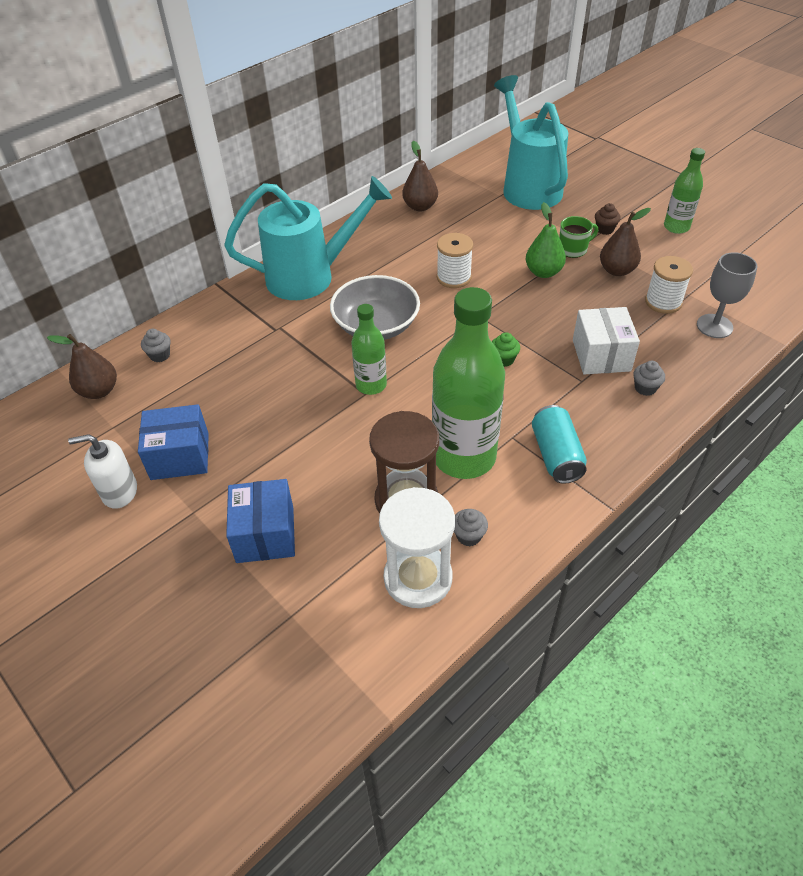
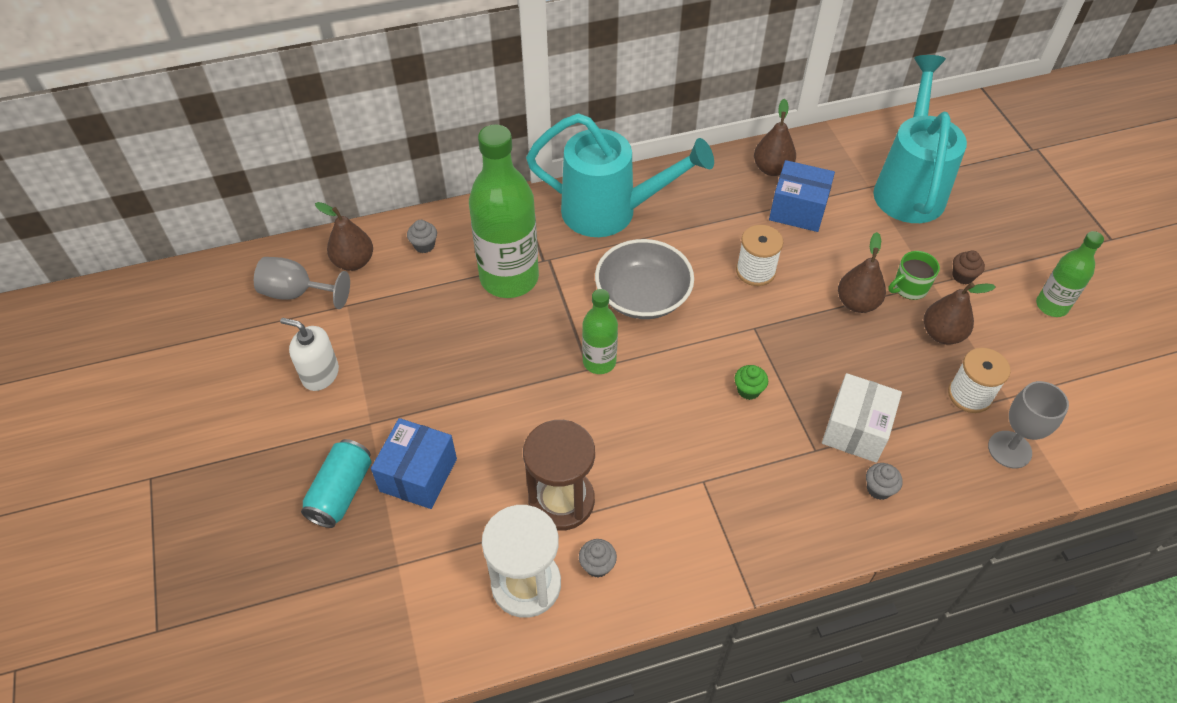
camera: 25 degrees right, 5 degrees up
blue box [138,404,209,480] -> blue box moved to [769,160,835,232]
green bottle [432,287,505,479] -> green bottle moved to [469,124,539,298]
green pear [526,202,566,278] -> brown pear [838,232,886,313]
turquoise can [532,405,587,484] -> turquoise can moved to [301,439,372,528]
green mug [559,216,598,258] -> green mug turned 150 degrees clockwise [888,251,940,300]
none -> grey goblet [254,257,350,309]

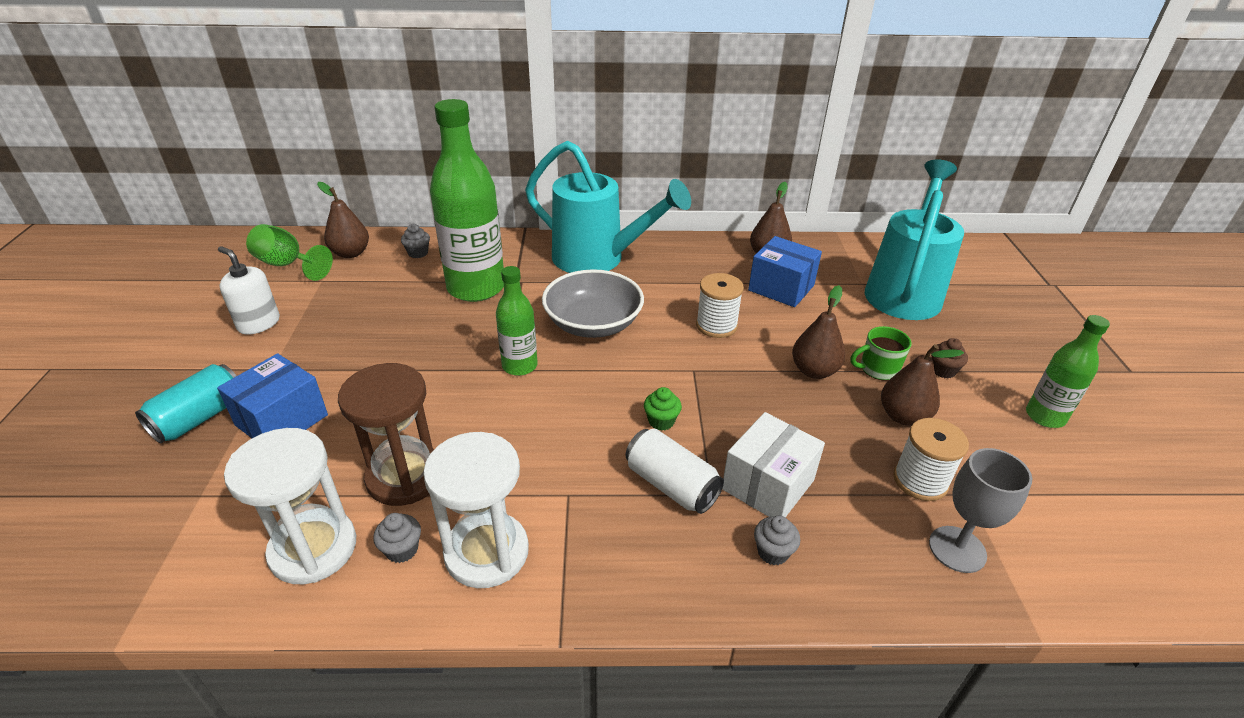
camera: 15 degrees right, 15 degrees down
grey goblet [254,257,350,309] -> green goblet [246,224,333,281]
none -> white hourglass [423,432,529,588]
none -> white can [625,429,724,514]

